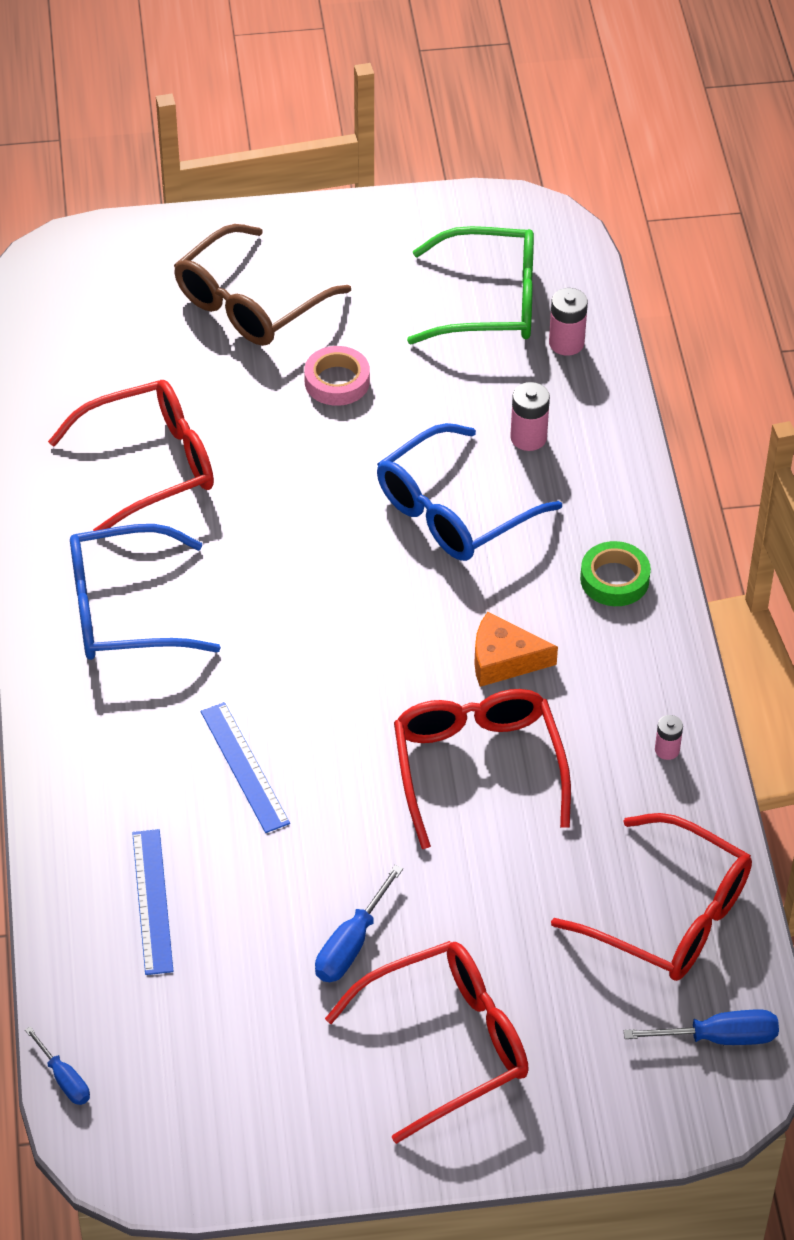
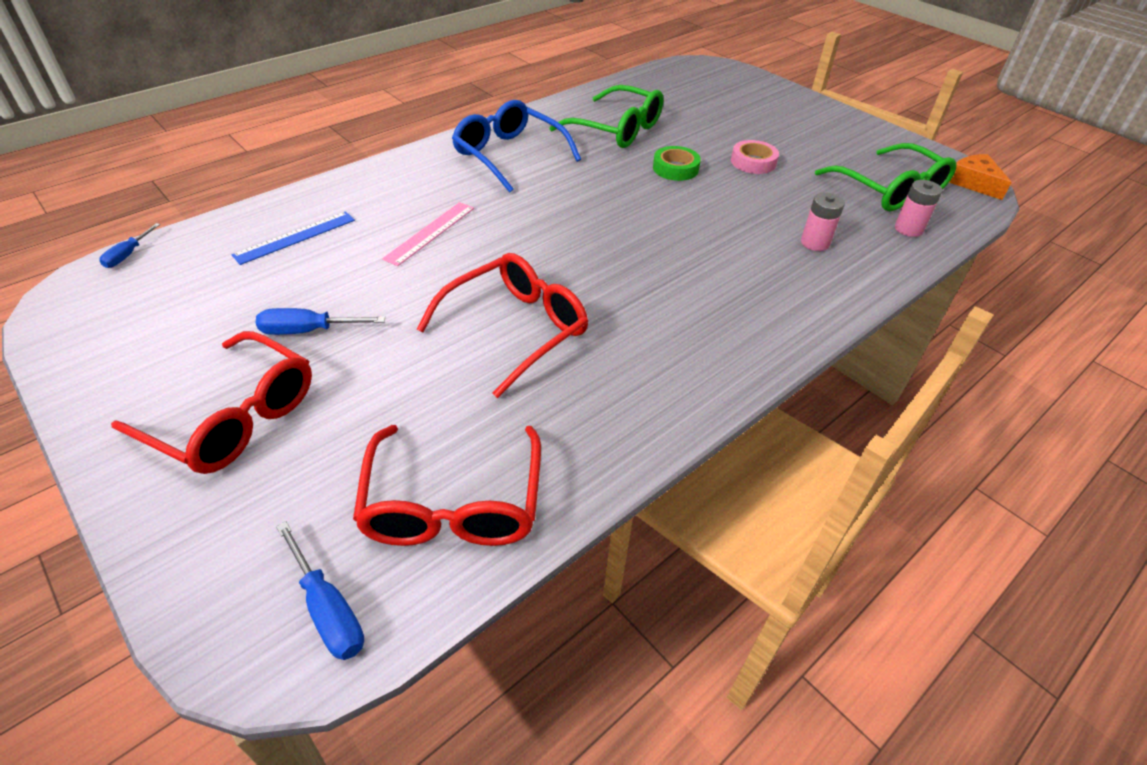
camera: 55 degrees right, 5 degrees down
red glasses [48,380,214,531] -> green glasses [549,85,663,148]
brown glasses [174,224,351,346] -> none
blue ruler [201,702,290,833] -> pink ruler [382,202,474,266]
blue glasses [377,423,562,561] -> none
orange cheese [474,612,558,687] -> orange cheese moved to [949,154,1012,200]
green tape [580,541,651,606] -> green tape moved to [653,146,701,181]
pink battery [655,715,683,760] -> none

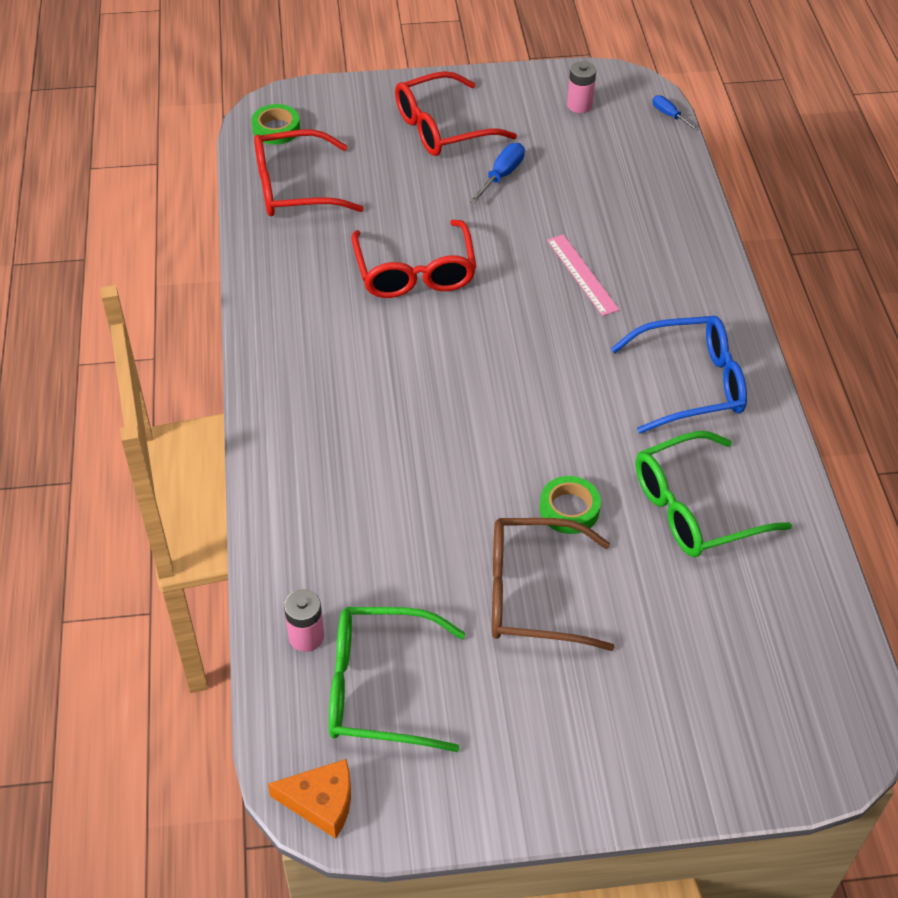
camera: 125 degrees right, 5 degrees up
blue ruler [231,211,355,265] -> none
blue screwdriver [276,521,364,660] -> green tape [252,104,300,145]
red glasses [353,425,541,546] -> red glasses turned 45 degrees counterclockwise [254,130,364,216]
pink tape [731,140,779,174] -> brown glasses [492,518,615,651]
pink battery [801,192,845,251] -> pink battery moved to [567,61,596,113]

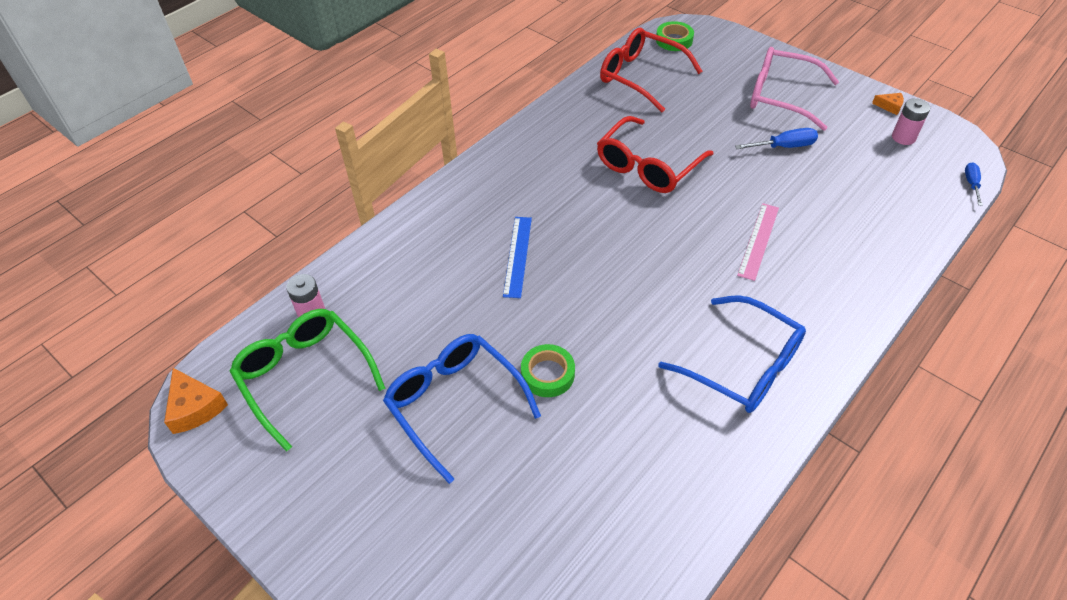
camera: 50 degrees right, 0 degrees up
red glasses [395,71,517,156] -> pink glasses [750,47,839,131]
brown glasses [492,518,615,651] -> blue glasses [383,334,541,484]
green glasses [635,431,792,557] -> none
none -> blue ruler [503,217,532,298]
none -> orange cheese [872,93,904,115]

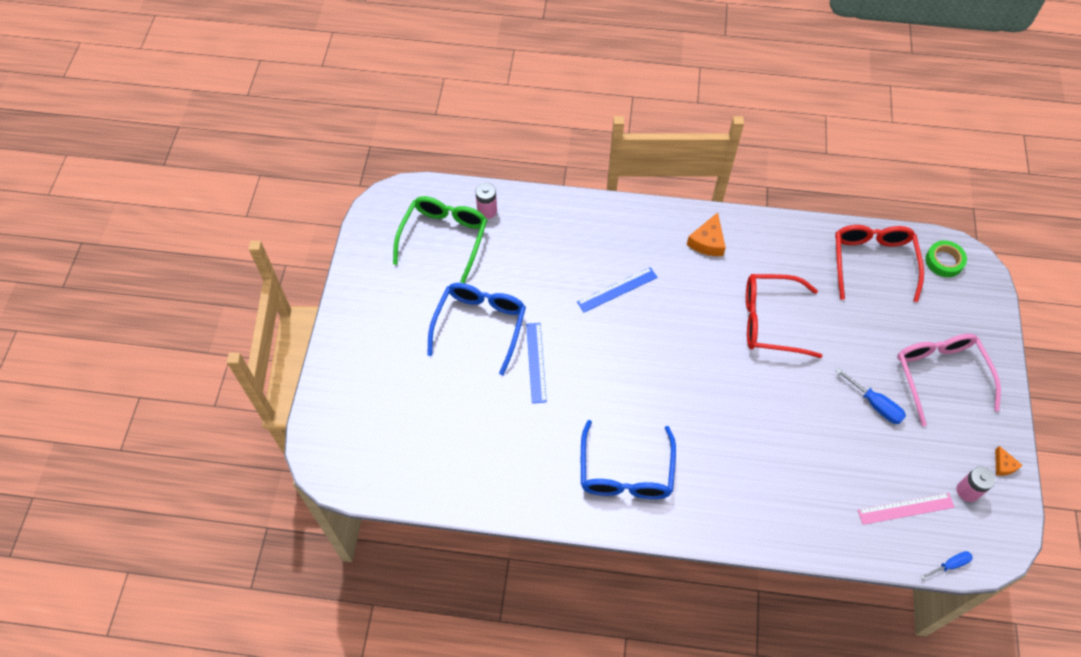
camera: 55 degrees right, 10 degrees up
orange cheese [164,368,228,434] -> orange cheese moved to [687,213,726,256]
green tape [521,344,575,397] -> blue ruler [526,323,547,403]
pink ruler [737,203,779,281] -> pink ruler moved to [858,493,955,525]

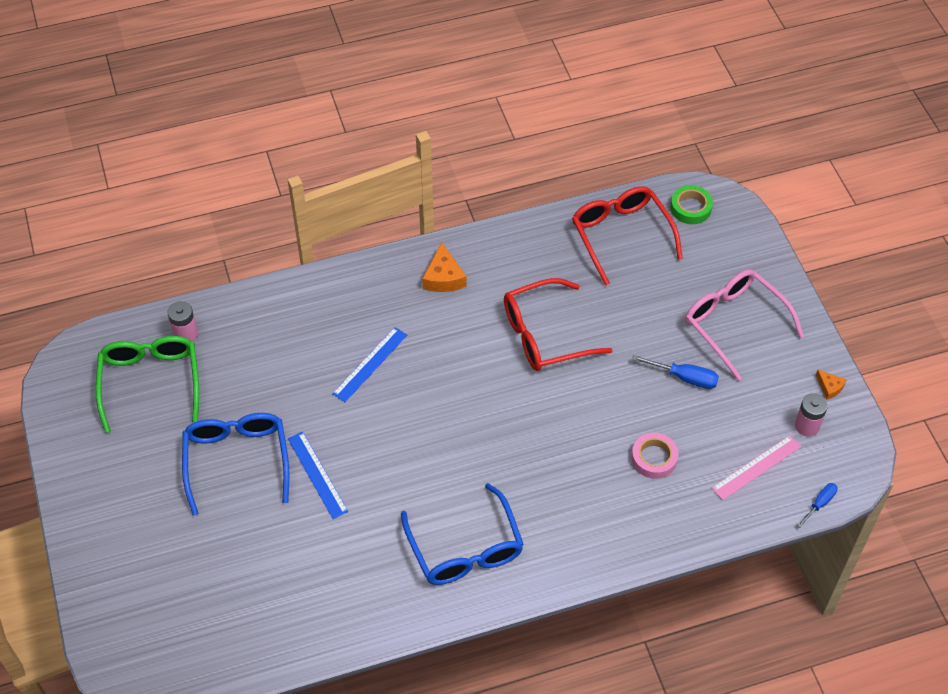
camera: 25 degrees left, 5 degrees down
none -> pink tape [631,433,679,479]

